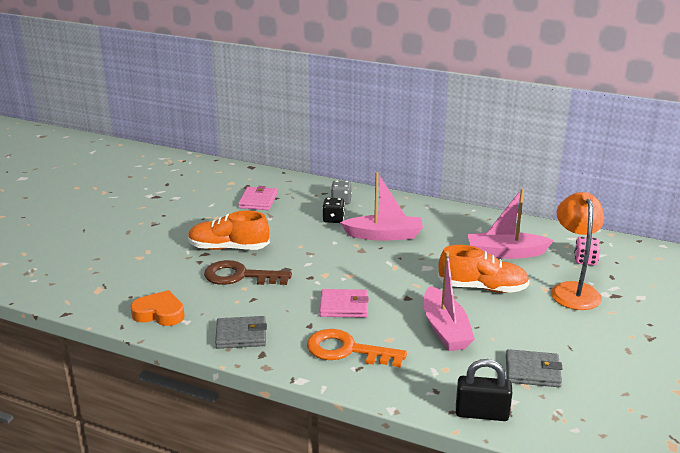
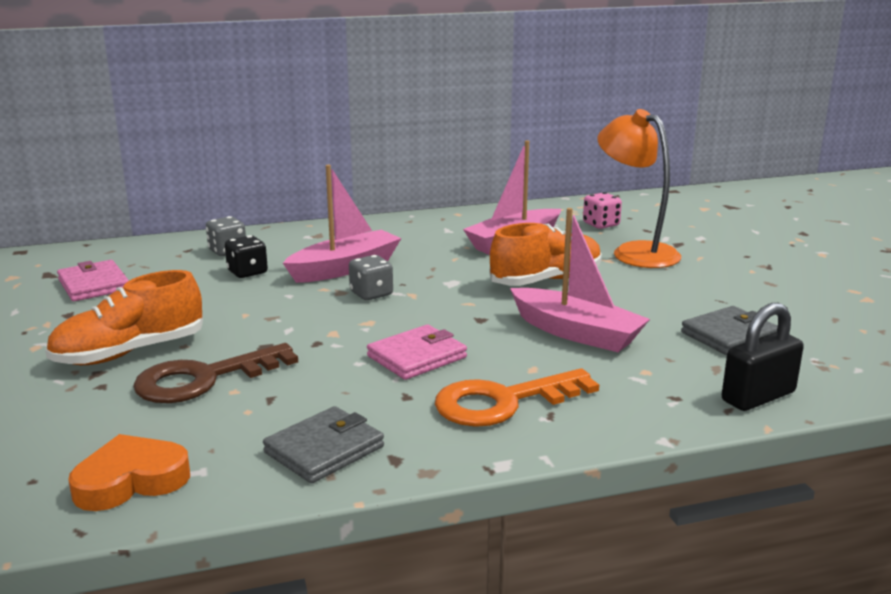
camera: 40 degrees left, 5 degrees down
none -> grey dice [349,255,393,300]

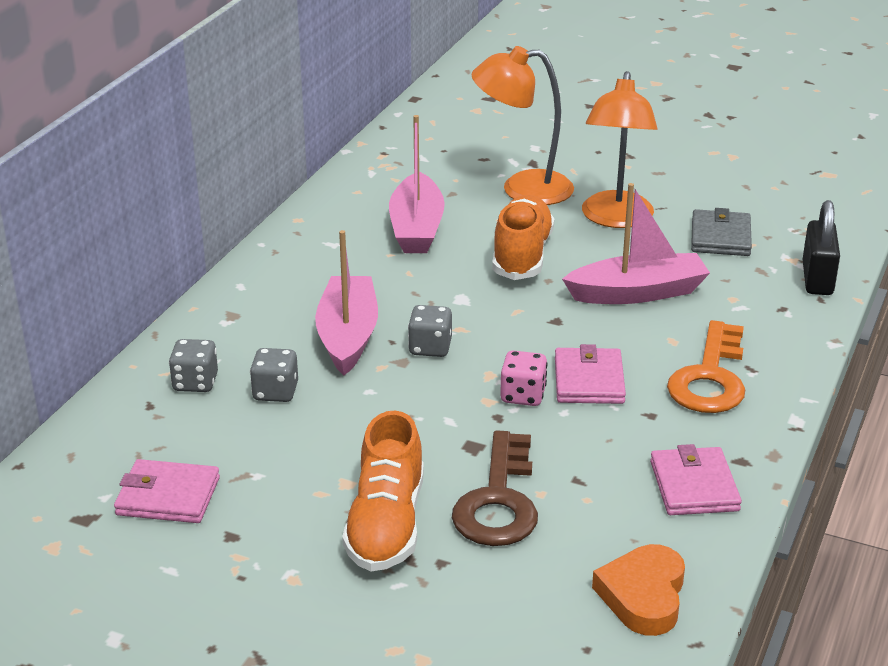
camera: 50 degrees left, 10 degrees up
black dice [225,235,268,278] -> grey dice [250,348,298,402]
grey wallet [263,406,384,483] -> pink wallet [650,444,742,515]
pink dice [583,192,622,229] -> pink dice moved to [500,350,548,406]
none -> orange lamp [582,71,657,228]

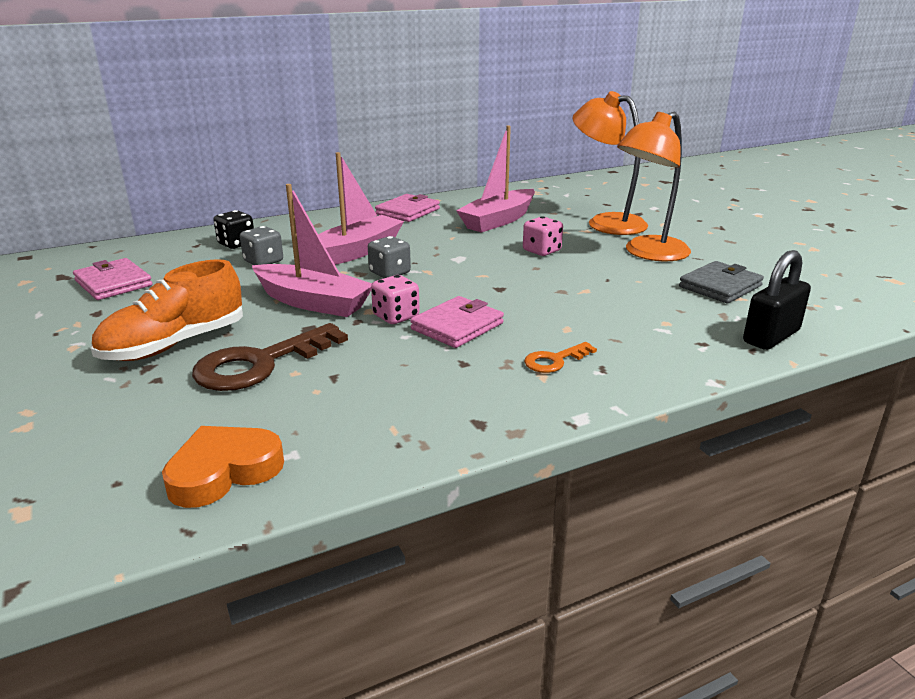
camera: 40 degrees right, 5 degrees down
grey dice [169,339,218,392] -> black dice [213,210,254,249]
orange shoe [492,195,555,280] -> pink dice [523,216,563,256]
pink boat [562,183,710,304] -> pink boat moved to [252,184,372,317]
pink wallet [650,444,742,515] -> pink wallet moved to [375,194,440,222]
orange key [667,320,745,413] -> orange key [524,342,597,373], size x0.51

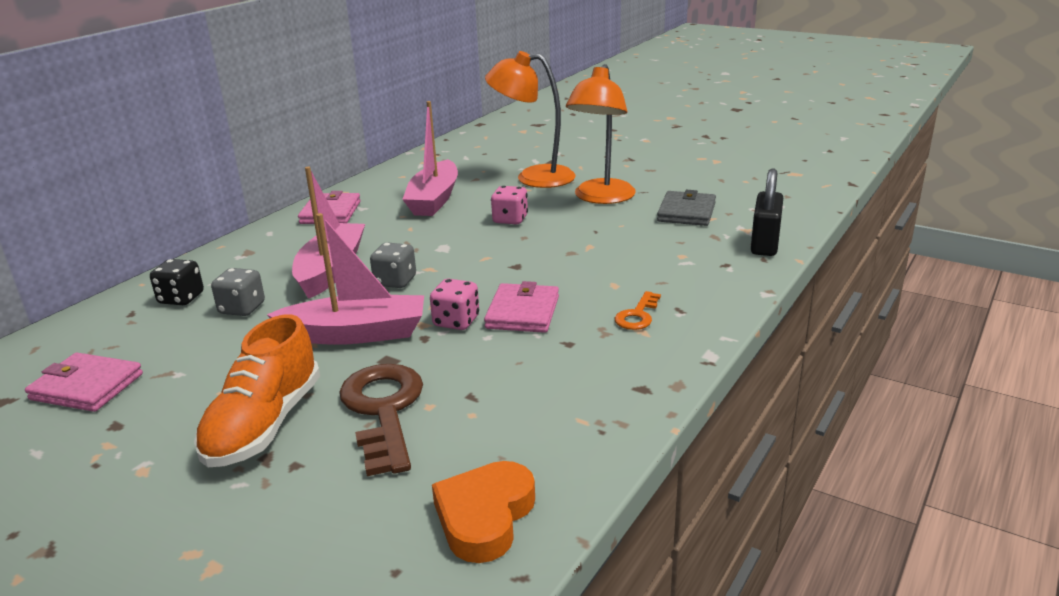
camera: 30 degrees left, 0 degrees up
brown key [192,323,348,391] -> brown key turned 150 degrees clockwise [339,364,423,476]

